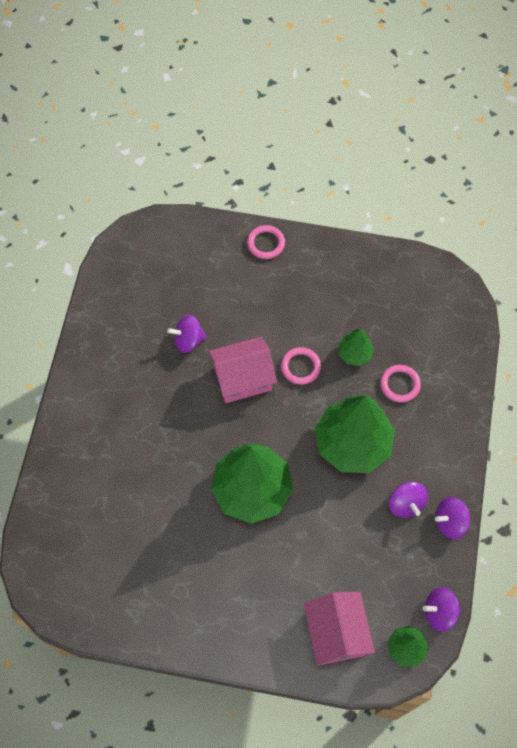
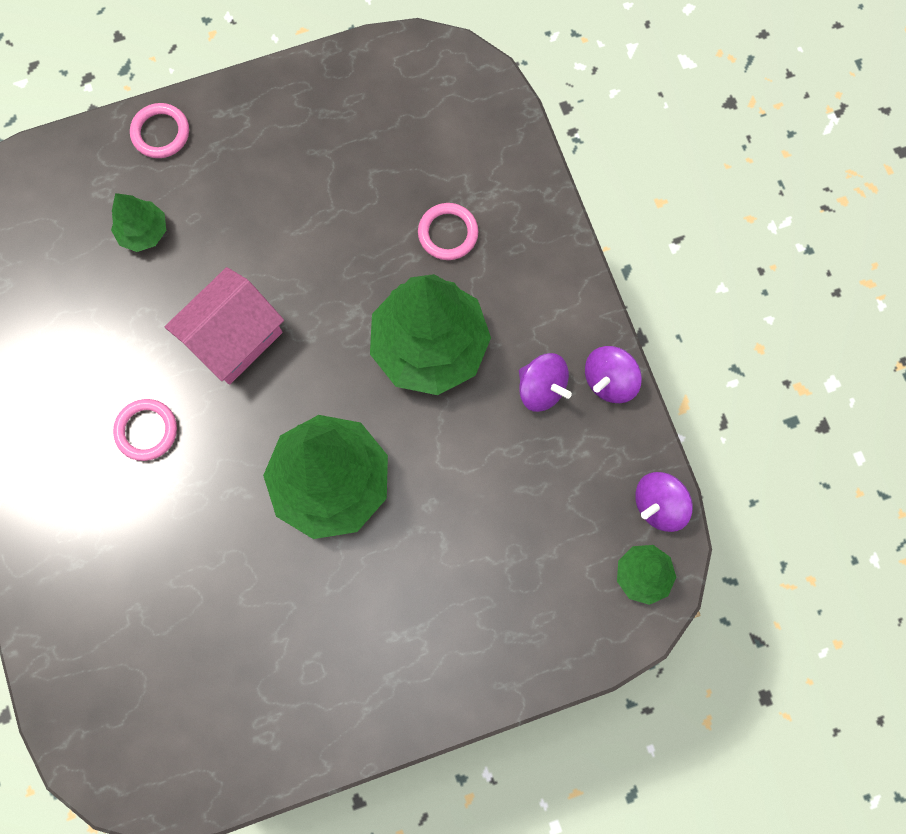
camera: 30 degrees left, 10 degrees up
purple spinning top [167,314,207,353] -> none
pink ring [281,347,321,385] -> pink ring moved to [113,399,177,461]
pink house [304,592,375,665] -> none
green tree [338,328,374,366] -> green tree moved to [111,193,166,252]

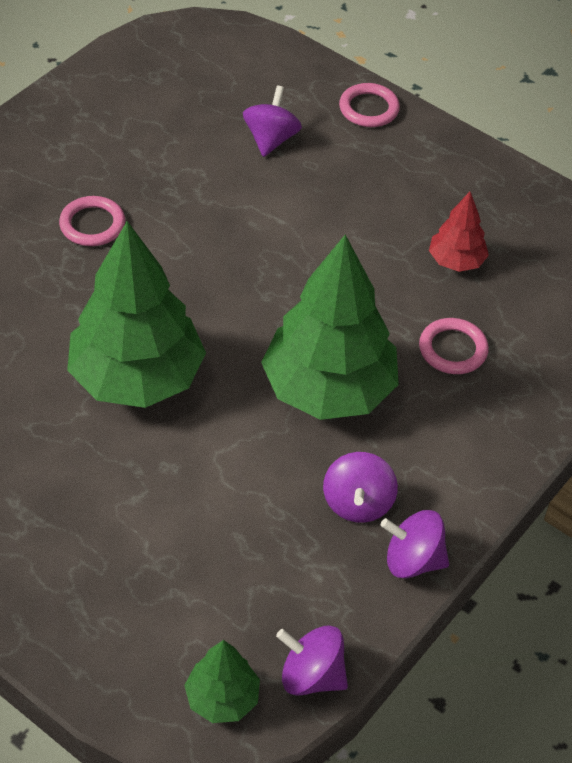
camera: 55 degrees right, 25 degrees down
green tree [111,193,166,252] -> purple spinning top [243,86,302,157]
pink house [165,267,284,385] -> none
none -> red tree [429,192,489,272]

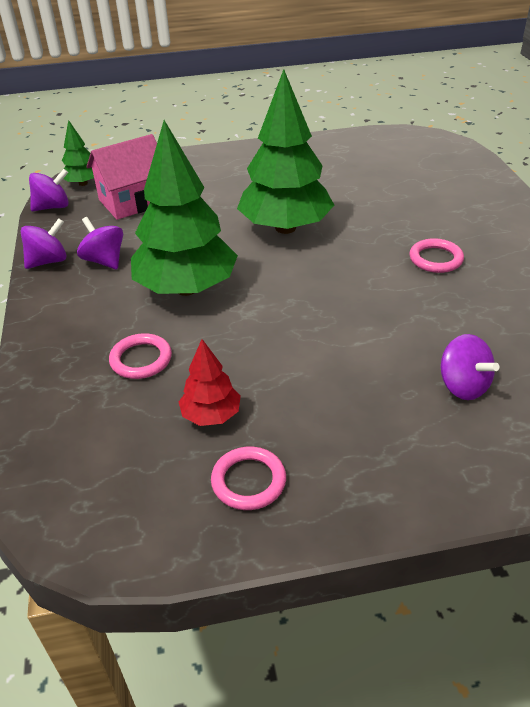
camera: 135 degrees right, 10 degrees down
pink ring [339,83,400,127] -> pink ring moved to [211,447,286,510]
none -> pink house [87,134,157,220]

